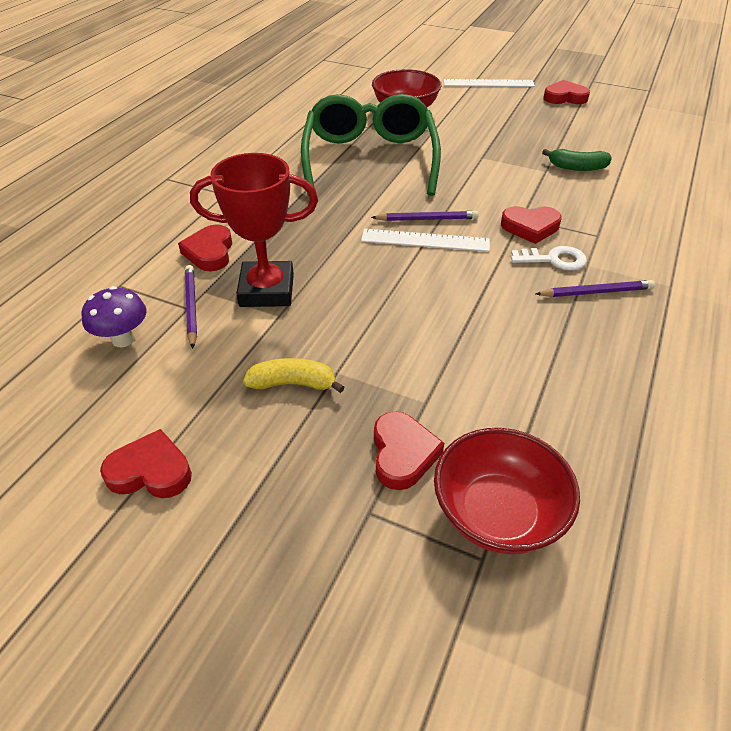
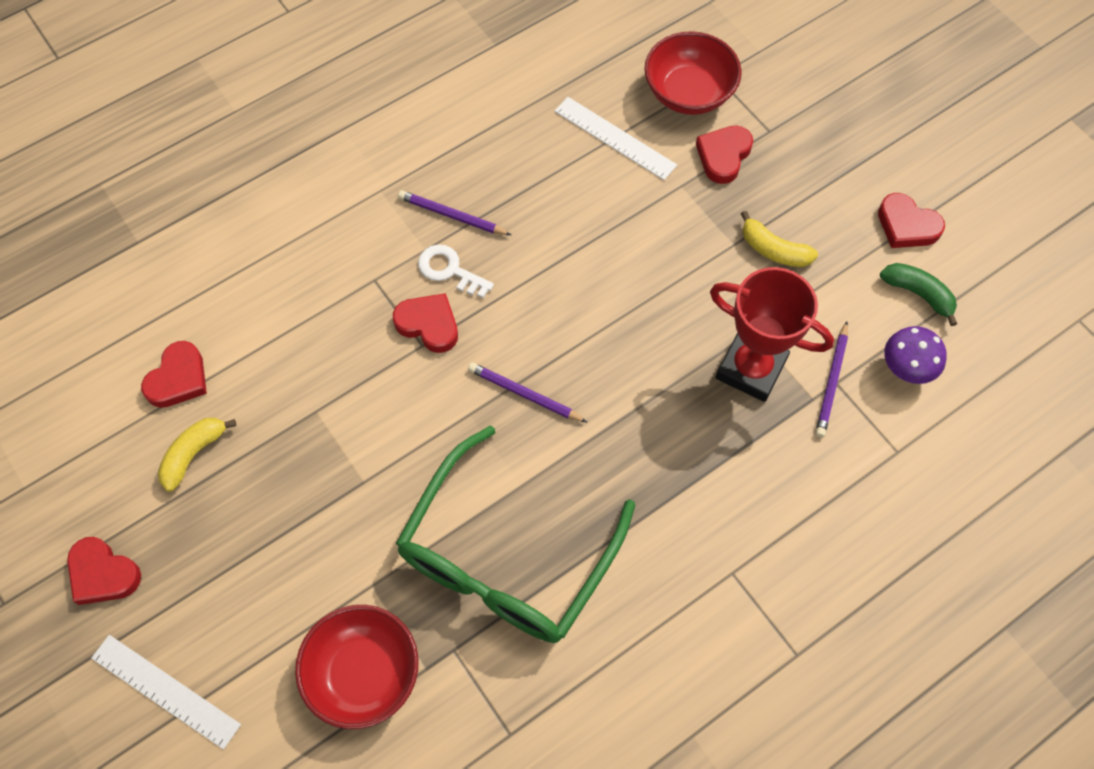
camera: 150 degrees left, 20 degrees up
red heart [178,225,233,271] -> red heart moved to [141,341,207,408]
white ruler [361,229,490,252] -> white ruler moved to [555,97,677,180]
green banana [542,149,612,171] -> green banana moved to [880,263,958,326]
none -> yellow banana [158,418,237,492]

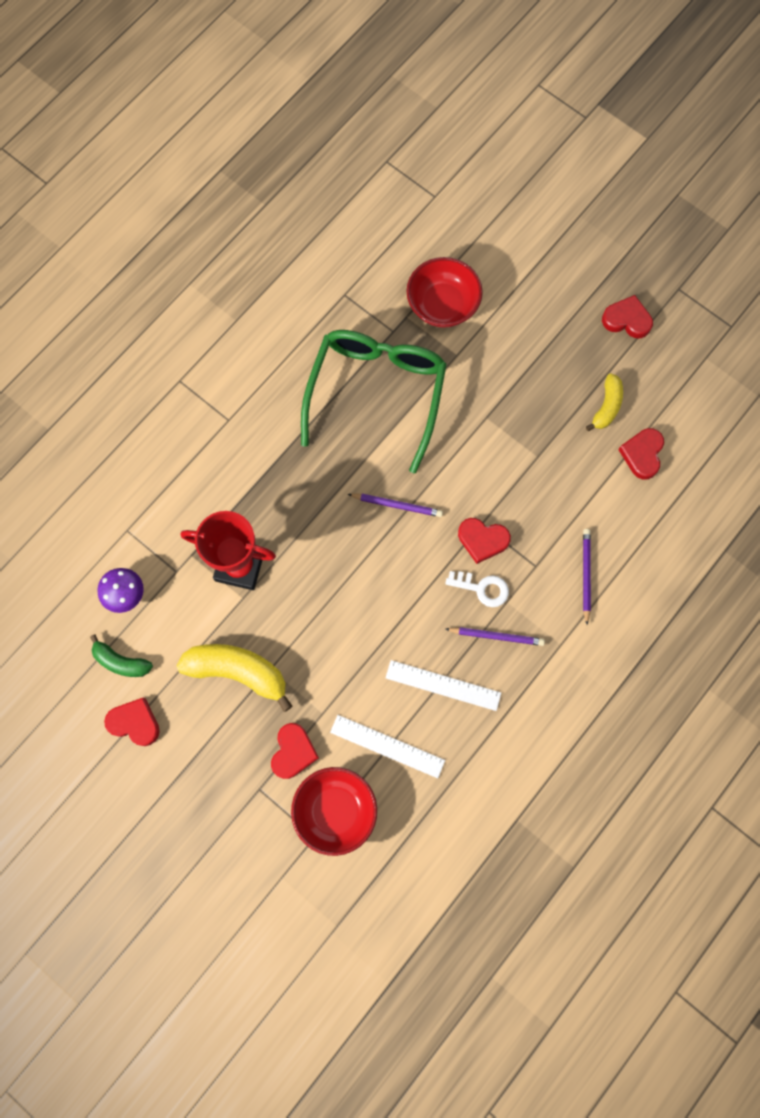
camera: 165 degrees right, 10 degrees up
white ruler [91,635,241,749] -> white ruler moved to [386,660,501,711]
yellow banana [741,211,818,267] -> yellow banana [177,644,292,712], size x1.72
purple pencil [815,321,848,437] -> purple pencil moved to [583,529,591,625]

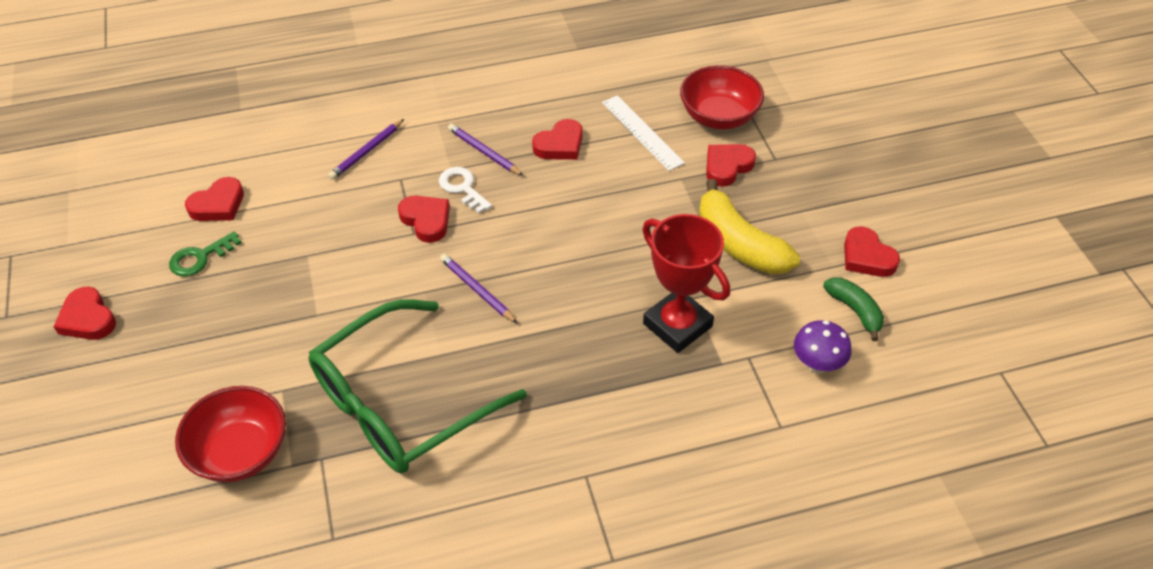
camera: 145 degrees left, 25 degrees down
white ruler [386,660,501,711] -> red heart [532,119,582,160]
yellow banana [586,373,623,431] -> green key [169,231,242,277]

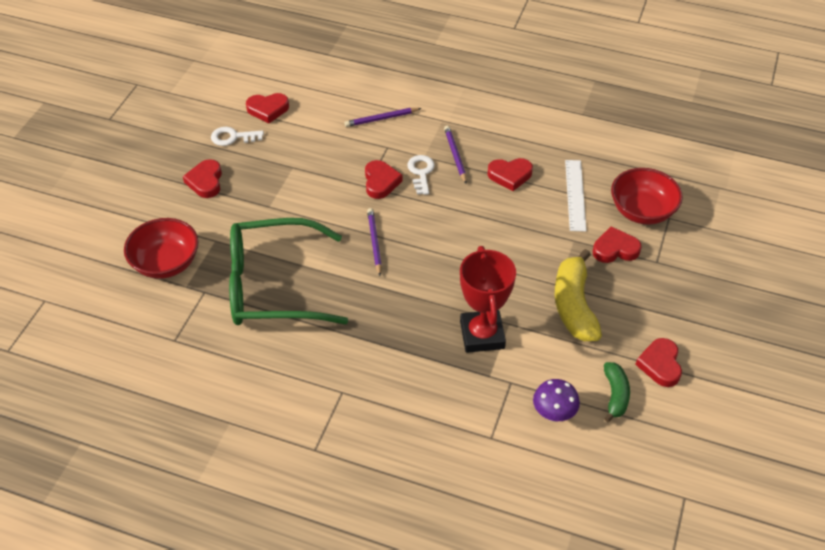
camera: 35 degrees right, 0 degrees up
red heart [54,286,116,340] -> red heart moved to [183,159,222,198]
green key [169,231,242,277] -> white key [211,127,264,146]

